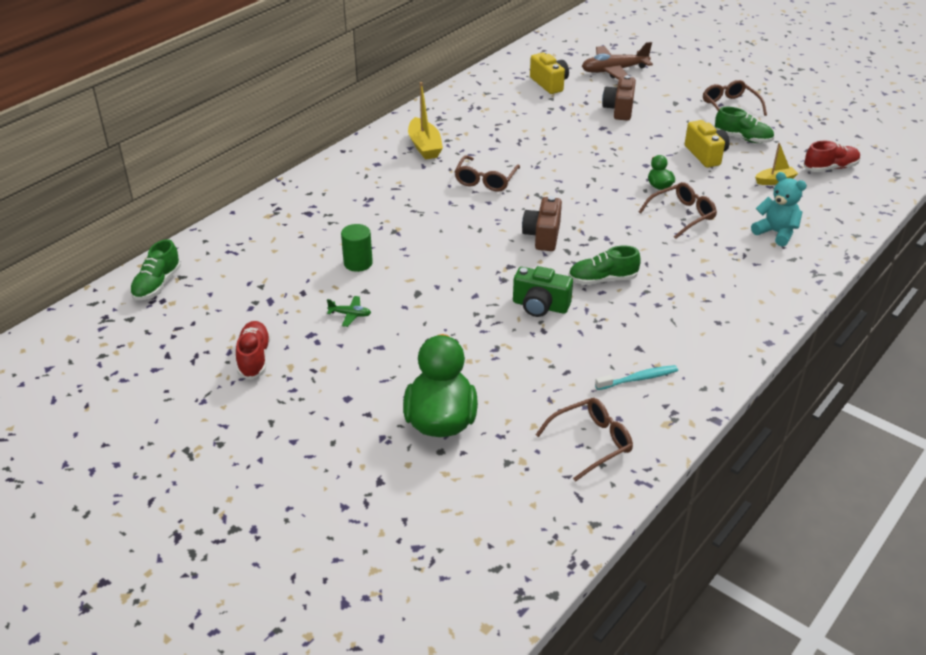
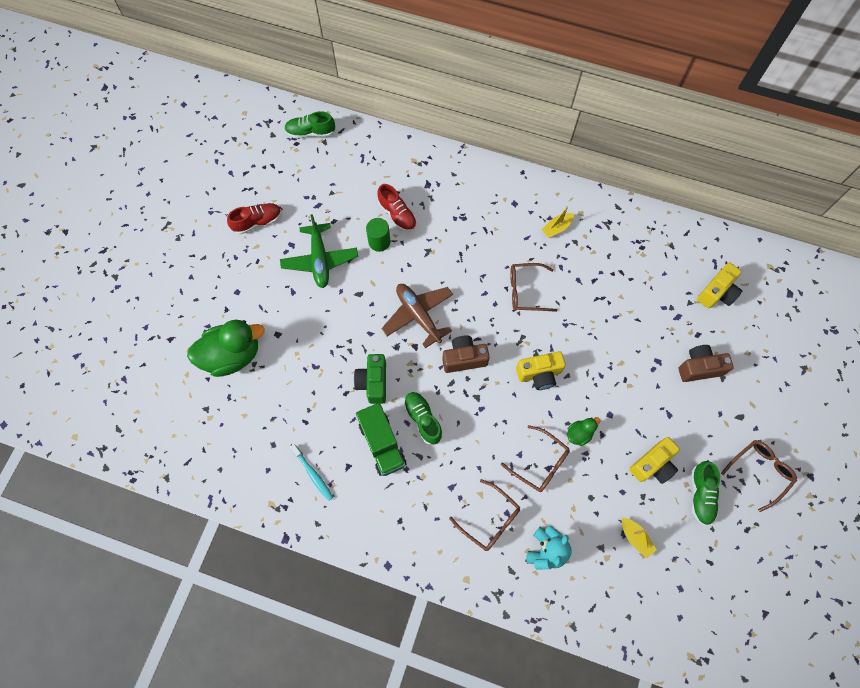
camera: 70 degrees right, 30 degrees up
green plane [327,296,371,327] -> green plane [280,214,358,288], size x2.23
yellow boat [408,82,443,160] -> yellow boat [541,206,574,238], size x0.63
brown glasses [536,398,633,482] -> brown glasses moved to [449,479,520,551]
brown plane [582,42,653,79] -> brown plane moved to [381,284,453,348]
red shoe [804,141,861,172] -> red shoe moved to [377,184,417,232]
none -> green truck [356,403,407,476]
none -> yellow camera [516,351,566,390]

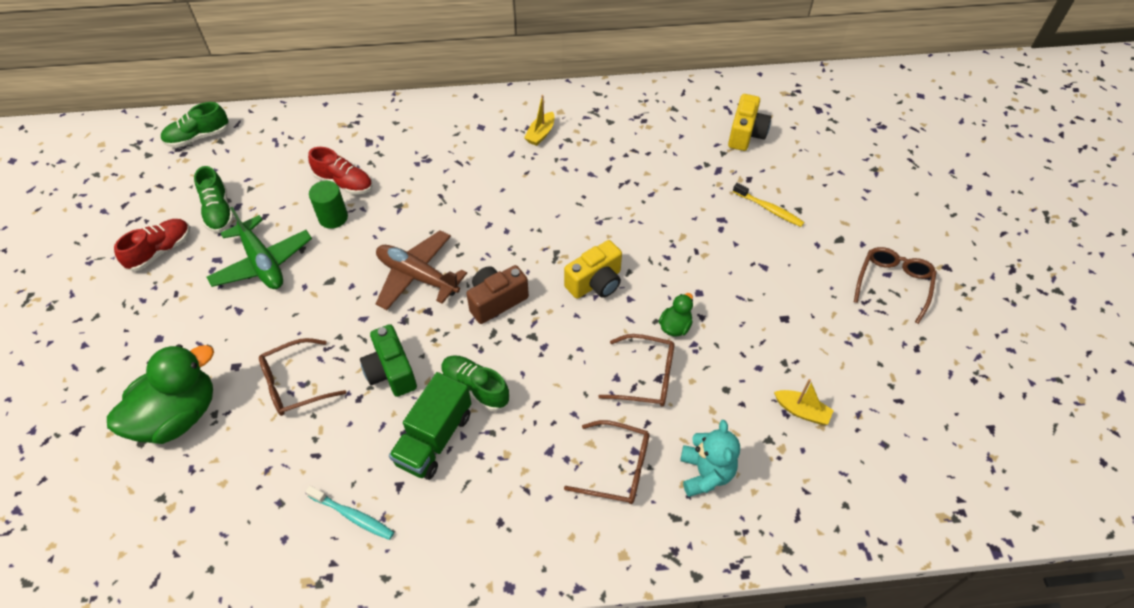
camera: 25 degrees left, 15 degrees down
green truck [356,403,407,476] -> green truck turned 75 degrees clockwise [389,372,472,480]
brown glasses [510,263,557,312] -> brown glasses moved to [259,338,346,416]
yellow camera [629,437,680,484] -> none
brown camera [679,345,734,382] -> yellow toothbrush [733,183,804,227]
green shoe [692,461,720,526] -> green shoe moved to [194,166,234,233]

